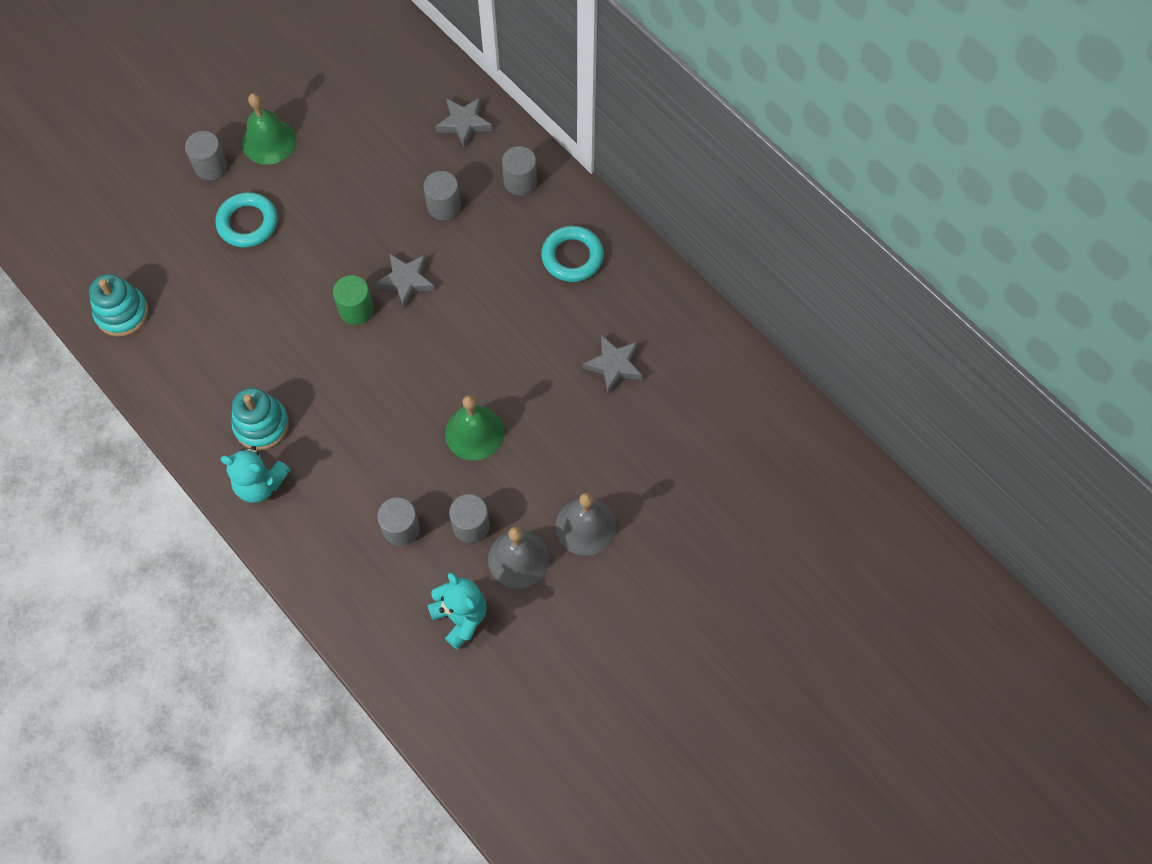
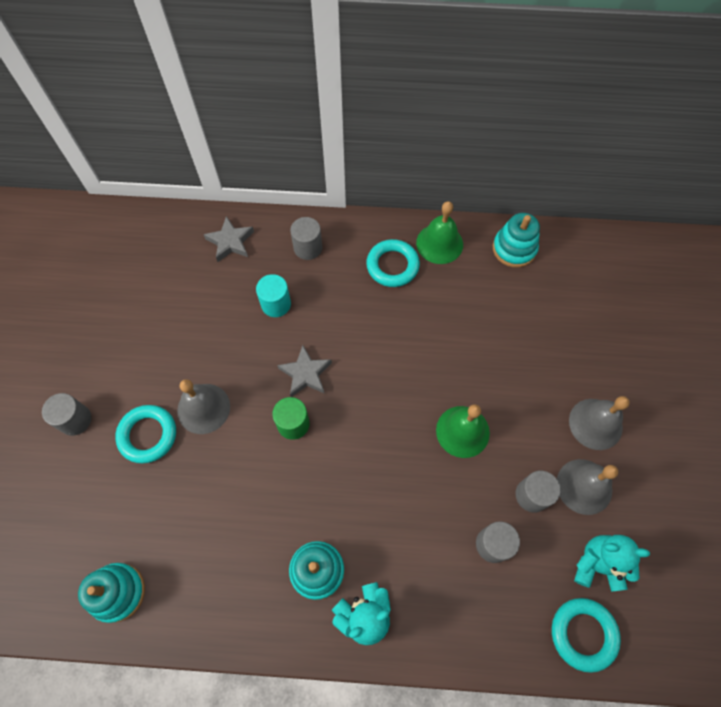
camera: 45 degrees left, 0 degrees up
green bell [242,93,296,165] -> green bell moved to [416,201,463,264]
grey cylinder [423,171,461,220] -> turquoise cylinder [256,274,291,317]
grey star [583,335,643,393] -> none
none -> grey bell [177,379,230,434]
none -> turquoise stacking toy [493,213,540,268]
none -> turquoise ring [552,598,621,673]

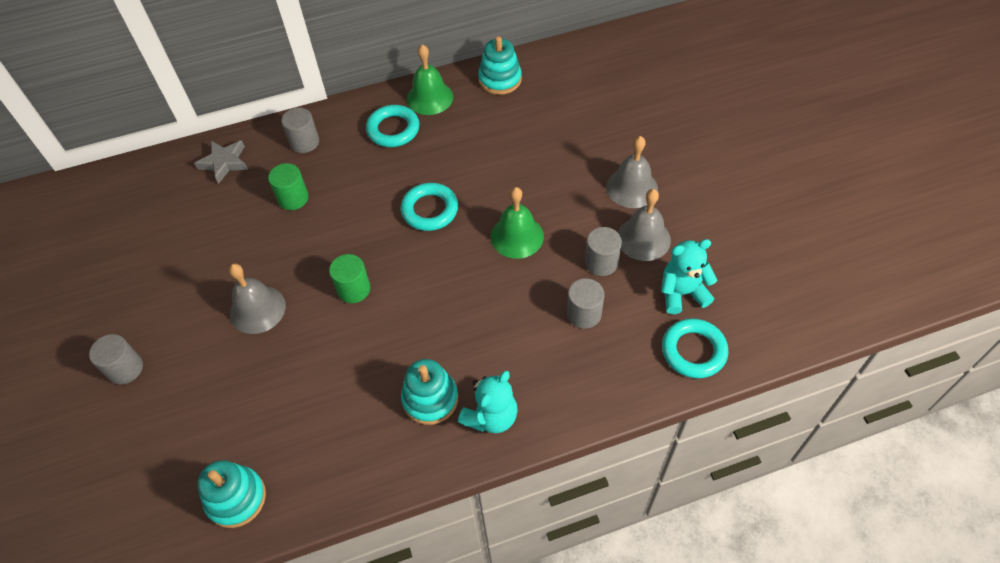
camera: 20 degrees left, 10 degrees down
turquoise ring [115,405,176,463] -> turquoise ring moved to [401,183,458,231]
turquoise cylinder [256,274,291,317] -> green cylinder [268,163,309,210]
grey star [277,345,332,397] -> none

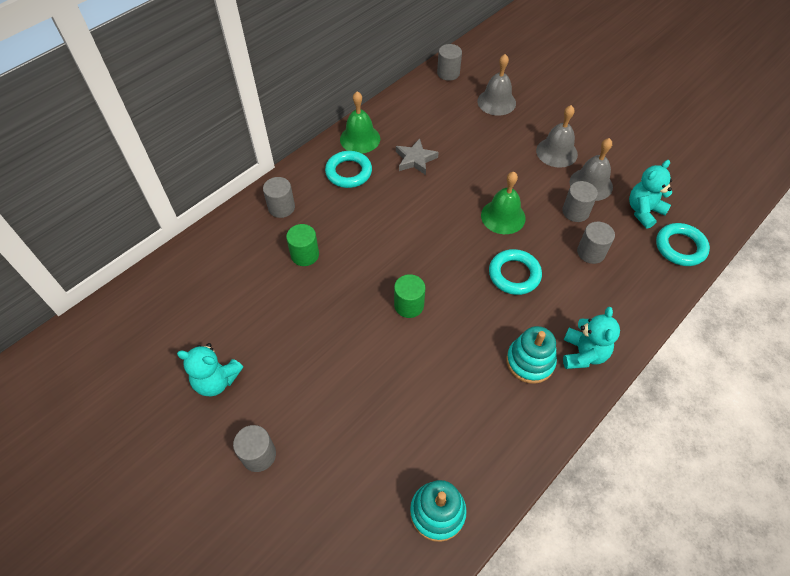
camera: 30 degrees left, 0 degrees up
grey star [194,141,248,184] -> grey star moved to [396,138,439,175]
grey bell [229,263,286,334] -> grey bell moved to [477,54,516,116]
turquoise ring [401,183,458,231] -> turquoise ring moved to [489,249,542,295]
turquoise stacking toy [478,36,522,95] -> none
none -> turquoise teddy bear [177,343,243,396]
none -> grey cylinder [437,44,462,81]

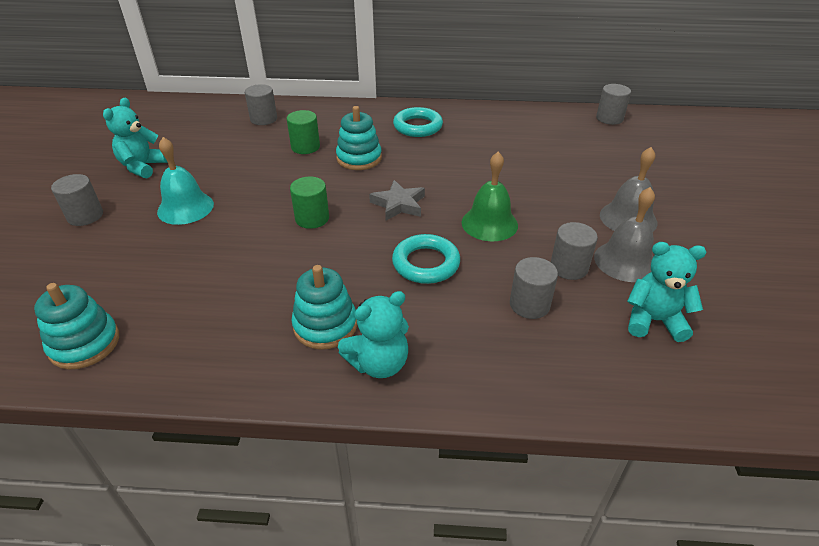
camera: 50 degrees right, 15 degrees down
turquoise teddy bear [177,343,243,396] -> turquoise teddy bear turned 45 degrees clockwise [103,98,167,178]
grey cylinder [263,177,295,218] -> grey cylinder moved to [245,84,277,125]
green bell [340,91,380,153] -> none
grey star [396,138,439,175] -> grey star moved to [369,180,425,220]
grey bell [477,54,516,116] -> none
turquoise ring [656,223,710,266] -> none
none -> turquoise bell [157,137,214,225]
none -> turquoise stacking toy [336,106,382,170]

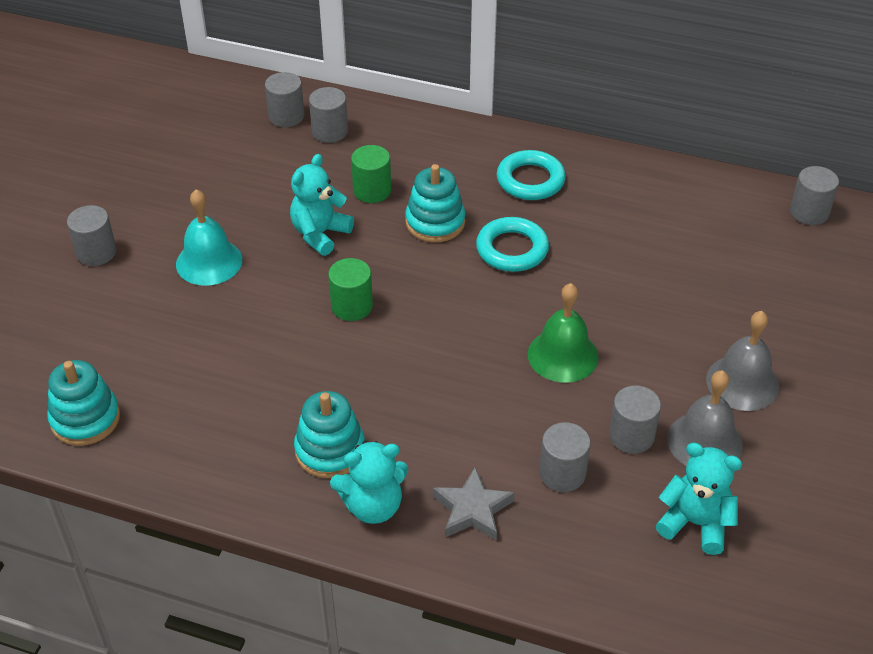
camera: 15 degrees right, 5 degrees up
turquoise teddy bear [103,98,167,178] -> turquoise teddy bear moved to [290,154,354,256]
grey star [369,180,425,220] -> grey star moved to [433,467,515,541]
turquoise ring [392,234,460,284] -> turquoise ring moved to [476,217,549,272]
none -> grey cylinder [265,72,305,127]

